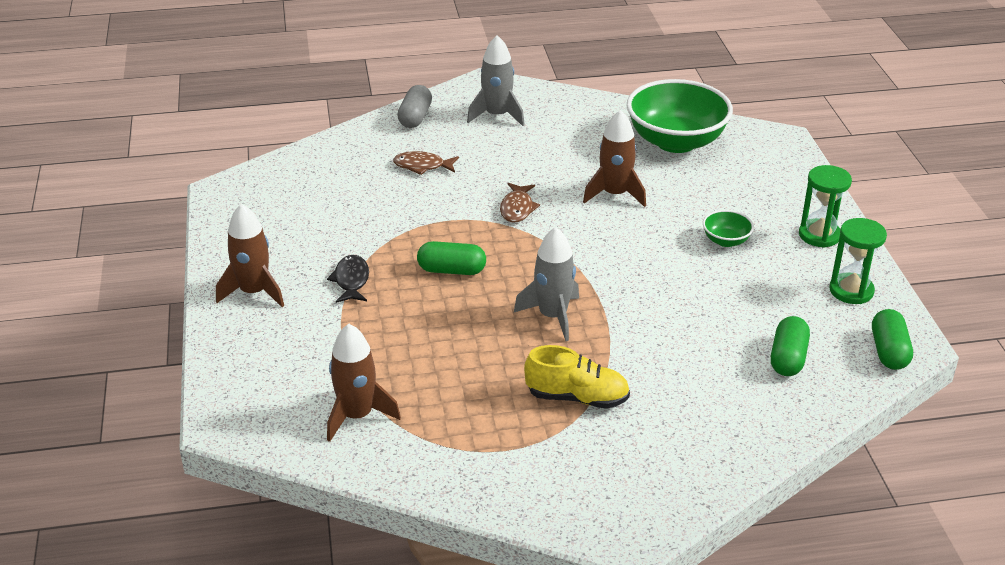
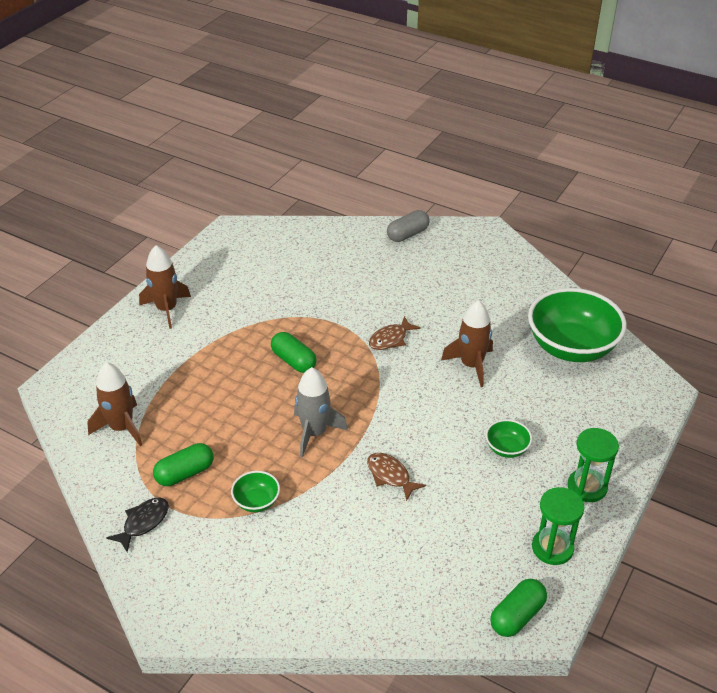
camera: 40 degrees right, 5 degrees up
black fish [327,255,369,303] -> black fish moved to [106,498,169,552]
brown fish [393,151,459,175] -> brown fish moved to [367,453,426,501]
grey rocket [467,35,525,126] -> none
yellow shoe [524,345,630,409] -> green bowl [231,471,280,512]
green capsule [771,316,810,376] -> green capsule moved to [153,443,213,486]

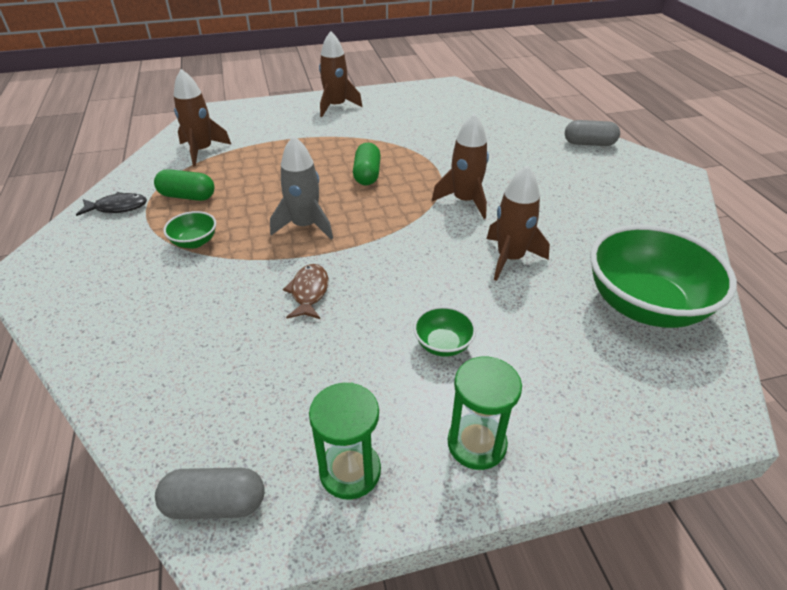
camera: 45 degrees right, 0 degrees up
brown fish [369,316,421,350] -> brown rocket [432,113,489,219]
green capsule [490,579,547,637] -> grey capsule [155,468,265,519]

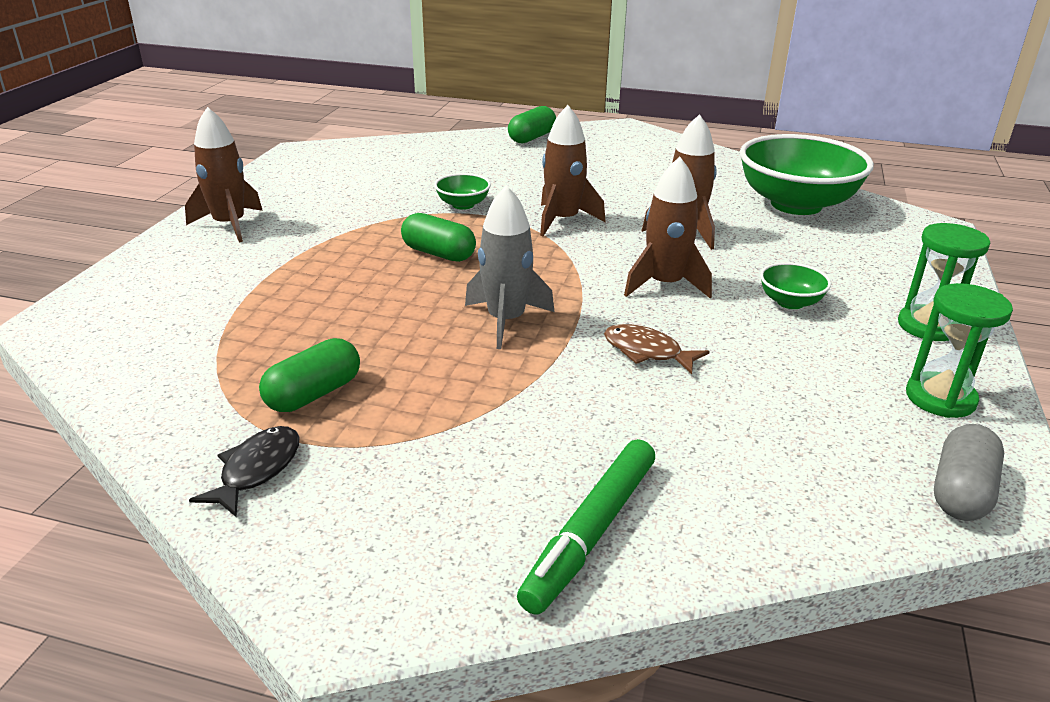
camera: 60 degrees left, 10 degrees down
green bowl [163,211,216,248] -> green bowl moved to [434,173,491,210]
brown rocket [174,69,231,167] -> brown rocket moved to [624,157,712,298]
grey capsule [565,120,620,146] -> green capsule [508,106,556,143]
none -> green marker [517,439,655,615]

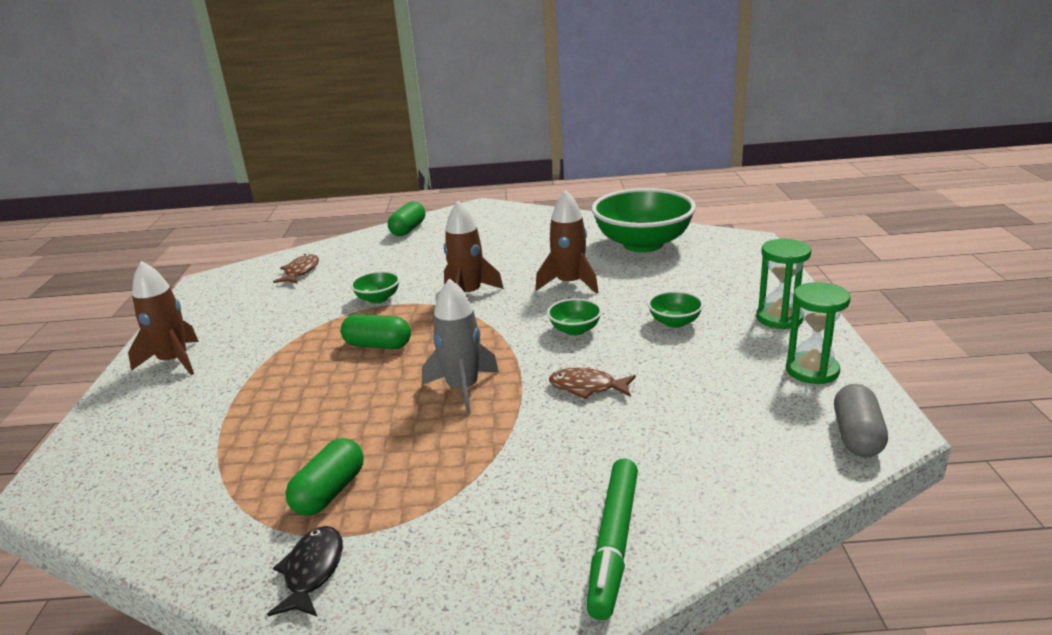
camera: 15 degrees left, 5 degrees down
brown rocket [624,157,712,298] -> green bowl [547,298,602,336]
none -> brown fish [273,254,319,284]

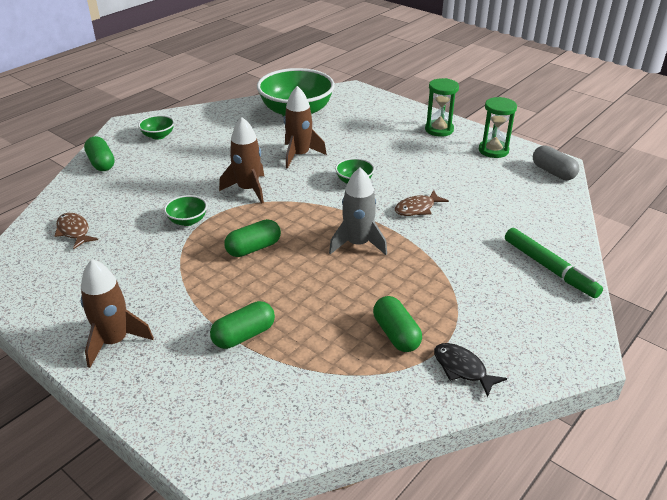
camera: 50 degrees left, 10 degrees up
green bowl [648,291,704,328] -> green bowl moved to [138,115,174,140]
none -> green capsule [210,301,275,349]

